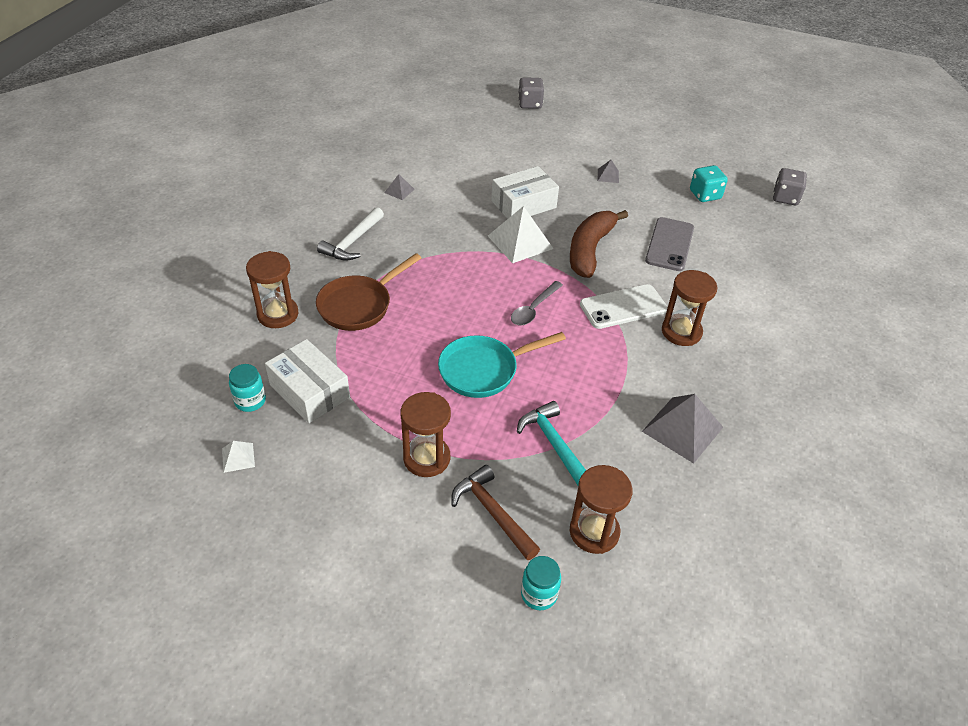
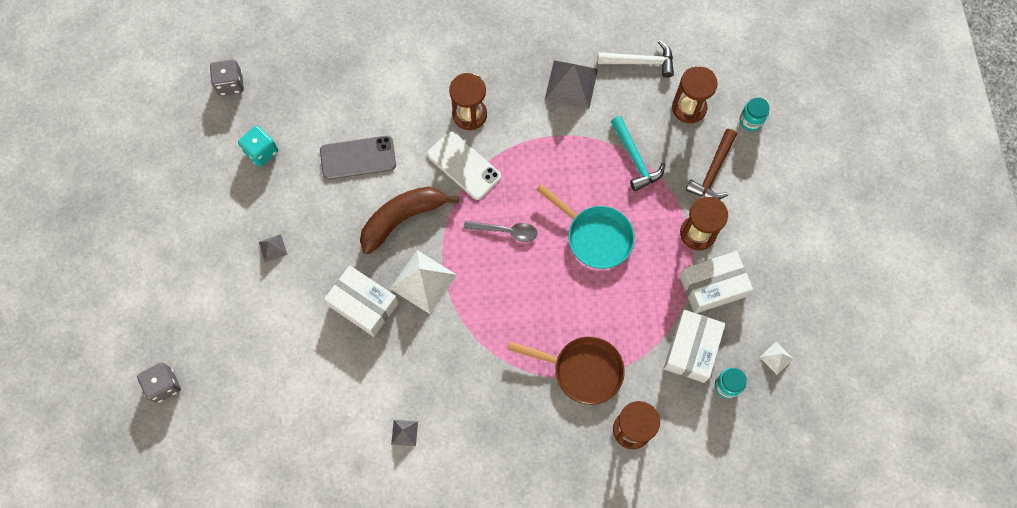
camera: 115 degrees left, 25 degrees up
white hammer [317,207,384,261] -> white hammer moved to [598,40,674,78]
turquoise hammer [517,401,586,485] -> turquoise hammer turned 60 degrees counterclockwise [611,116,665,191]
brown banana [570,210,628,278] -> brown banana turned 150 degrees clockwise [360,187,459,254]
none -> white box [680,251,753,313]

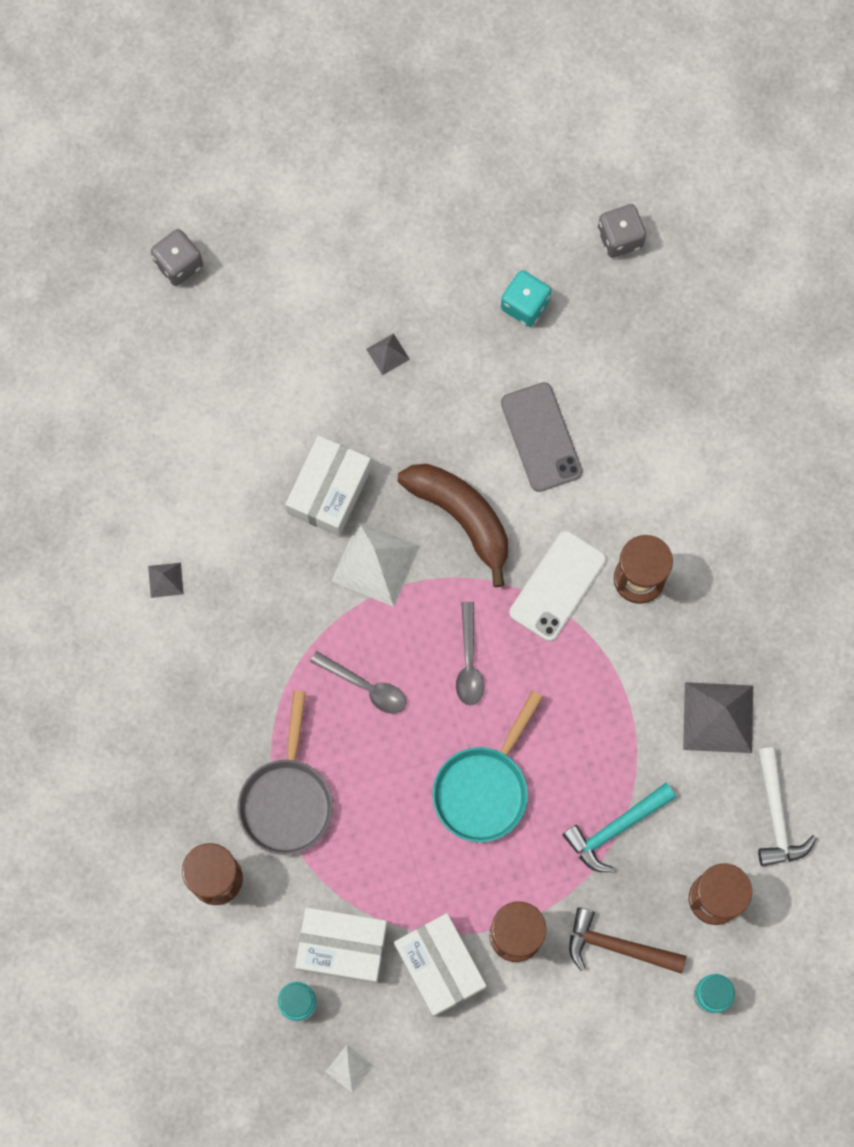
camera: 80 degrees right, 5 degrees up
brown pan [507,336,625,405] -> grey pan [237,691,333,855]
none -> grey spoon [310,651,406,714]

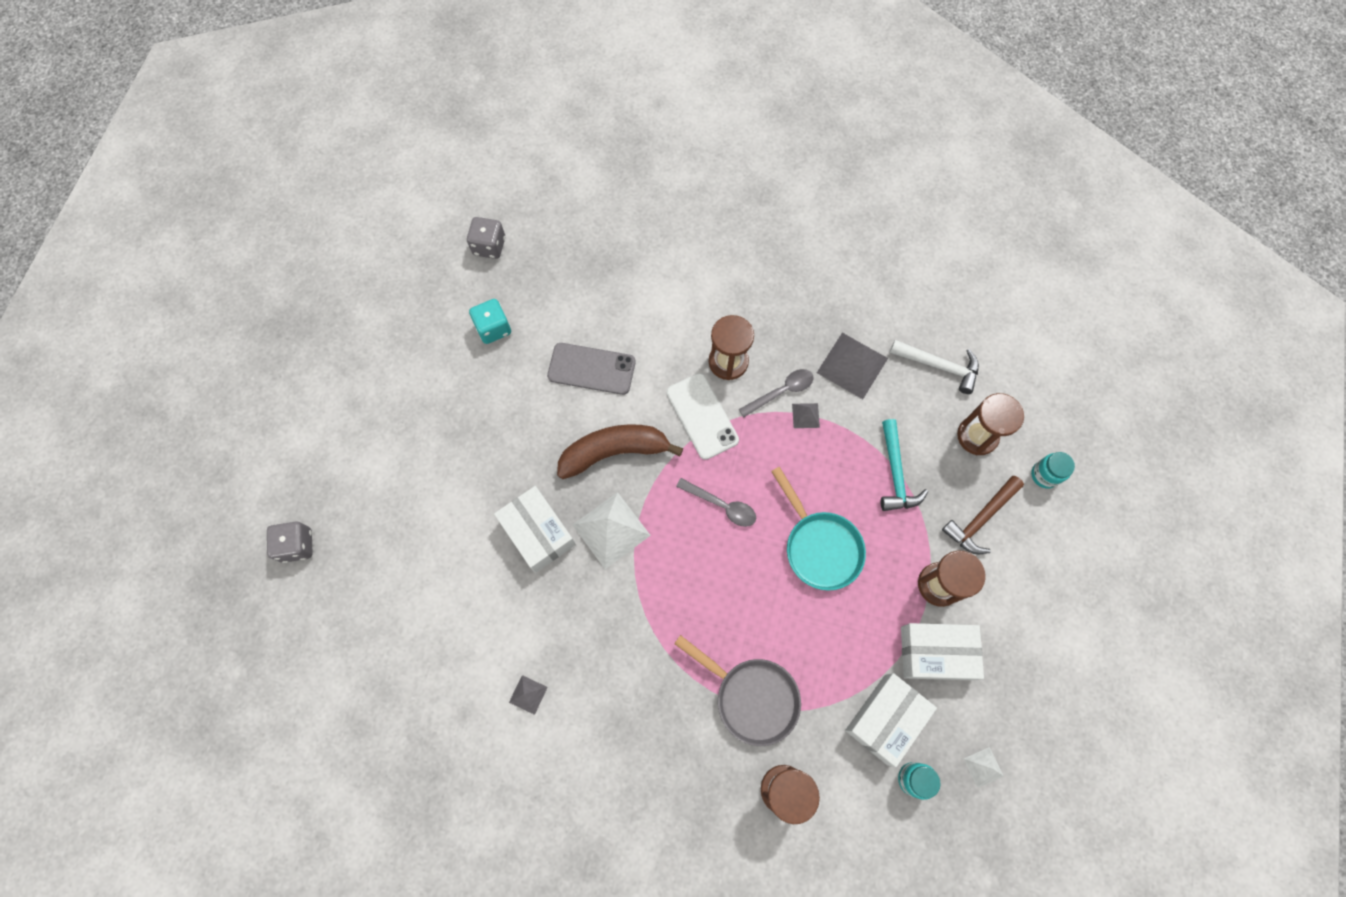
camera: 60 degrees left, 5 degrees down
grey spoon [310,651,406,714] -> grey spoon moved to [739,369,813,417]
grey pyramid [366,333,410,375] -> grey pyramid moved to [792,403,820,428]

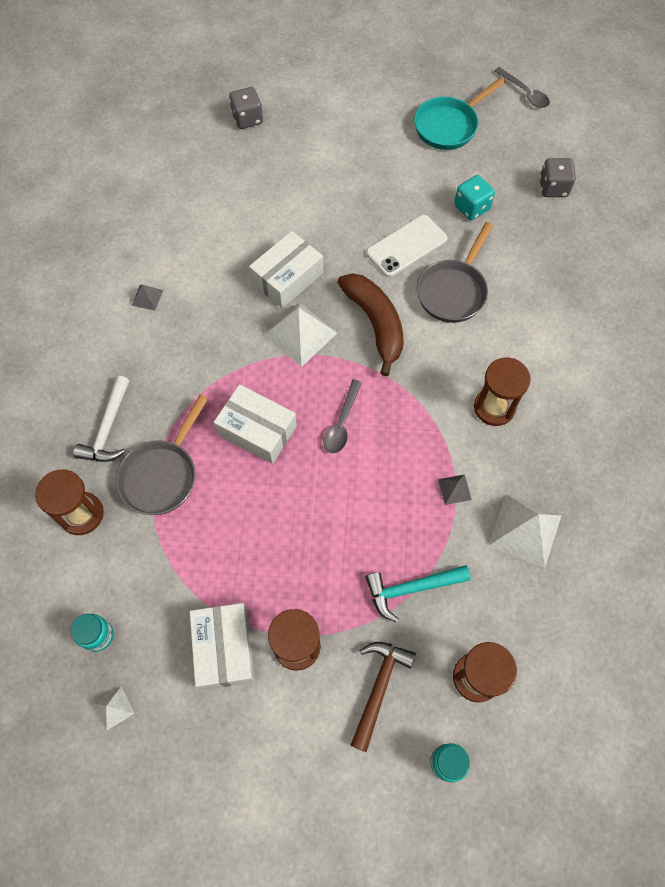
camera: 80 degrees right, 5 degrees down
grey phone [547,343,636,395] -> grey pan [417,222,493,323]
white phone [666,373,739,460] -> white phone moved to [366,215,448,277]
grey spoon [739,369,813,417] -> grey spoon moved to [494,67,550,108]
turquoise pan [771,467,866,591] -> turquoise pan moved to [414,77,506,150]
grey pyramid [817,333,888,399] -> white pyramid [488,494,562,568]
white box [845,673,937,767] -> white box moved to [214,384,297,464]
white hammer [890,340,979,394] -> white hammer moved to [73,376,130,462]
brown hammer [942,476,1024,555] -> brown hammer turned 75 degrees clockwise [350,642,416,752]

